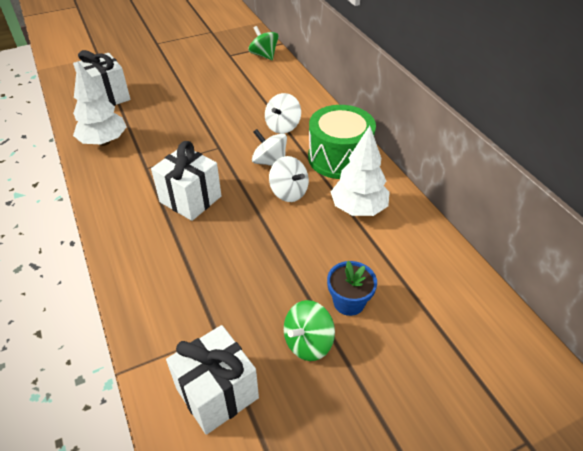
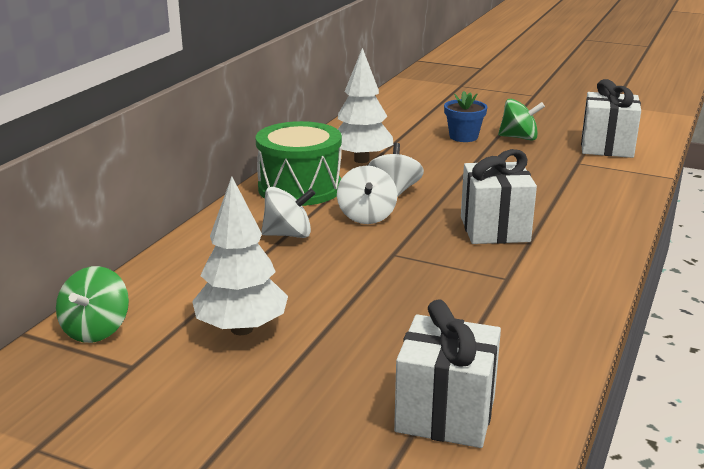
camera: 130 degrees left, 20 degrees down
white tree [73,61,127,146] -> white tree moved to [192,176,288,335]

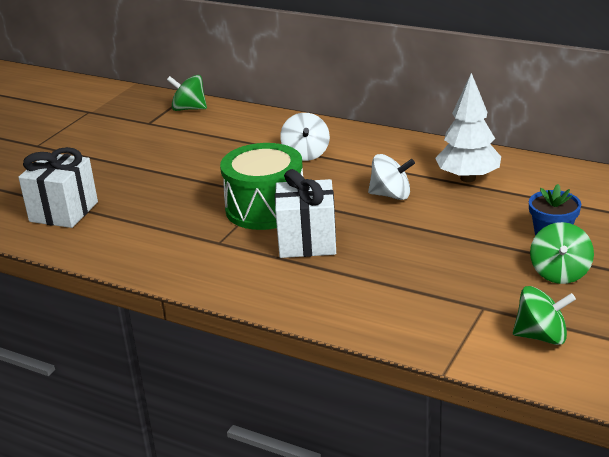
camera: 95 degrees right, 5 degrees up
white tree [192,176,288,335] -> none
green drum [256,121,342,206] -> green drum moved to [220,143,303,230]
white spinning top [337,166,397,224] -> none
white gift [581,79,641,158] -> green spinning top [513,286,576,345]

